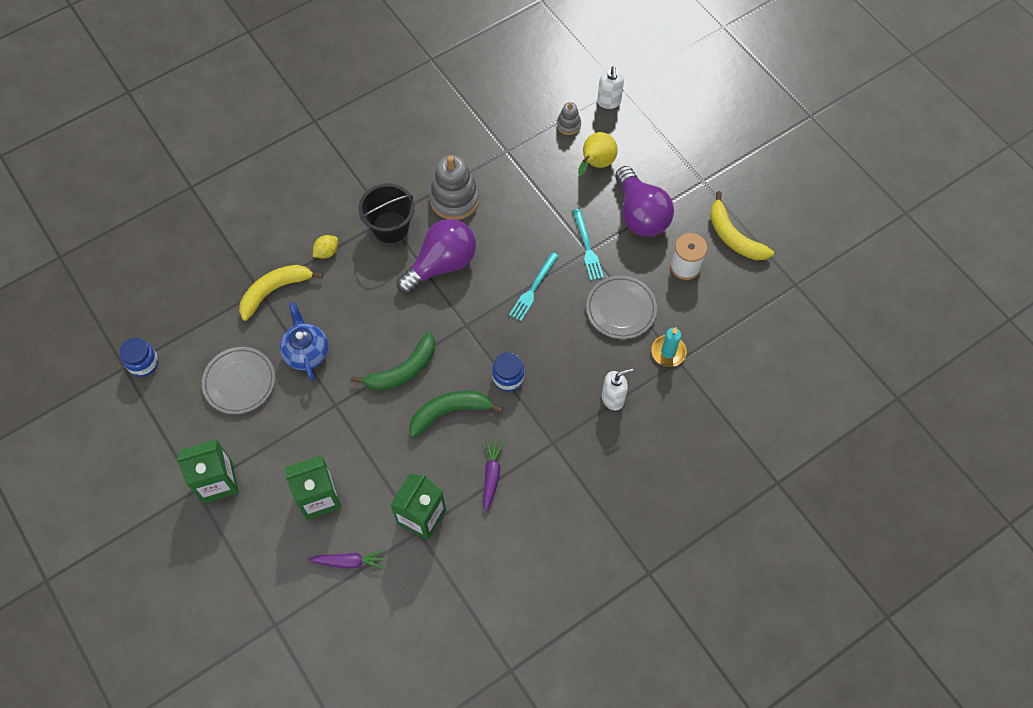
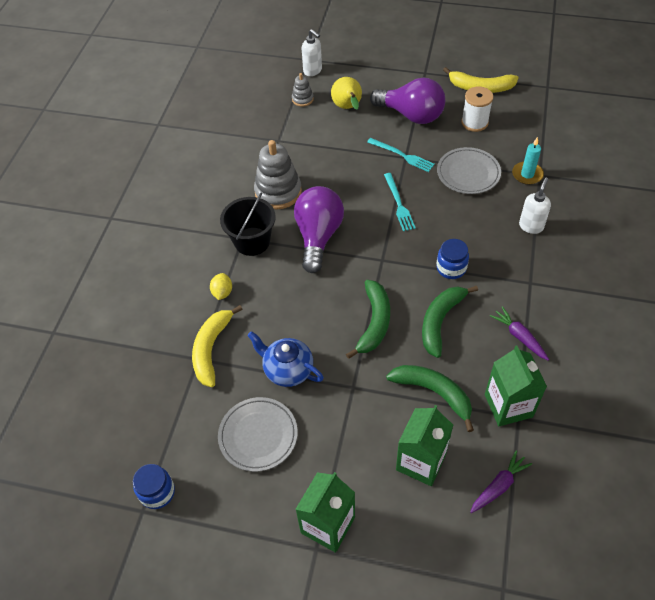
camera: 40 degrees left, 10 degrees down
none -> green banana [386,365,474,432]

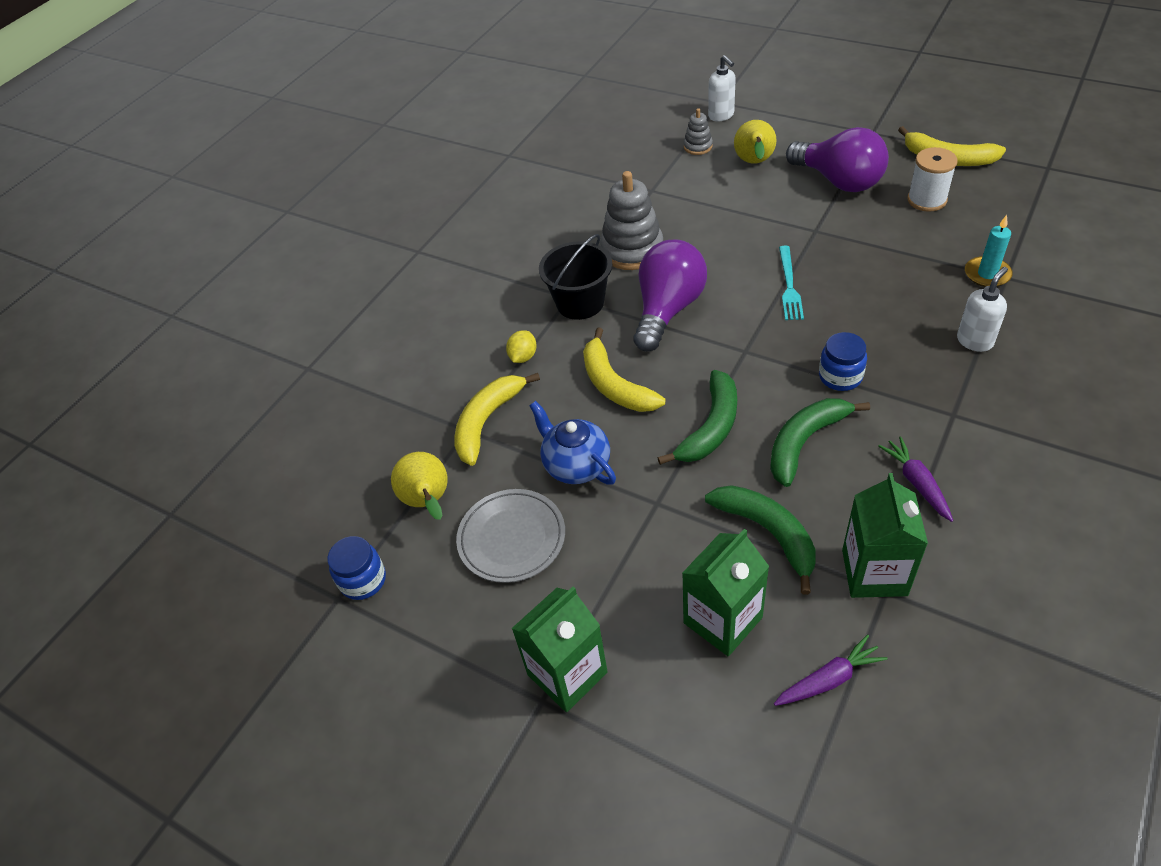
camera: 20 degrees right, 5 degrees down
turquoise fork [367,138,435,172] -> none
grey plate [437,147,501,194] -> none
none -> yellow pear [391,452,448,520]
none -> yellow banana [583,328,665,412]

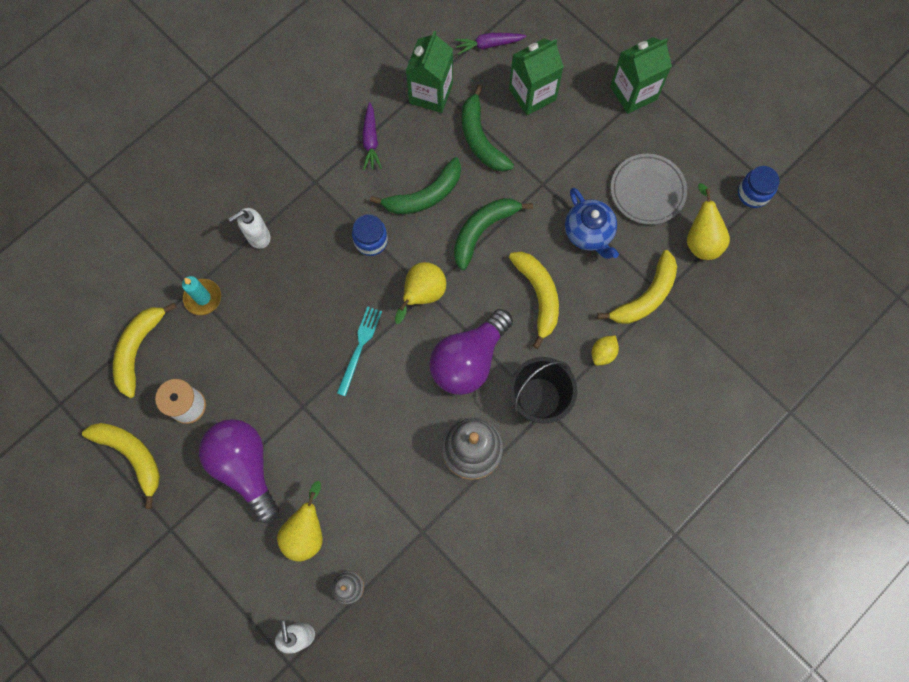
camera: 170 degrees left, 25 degrees up
none -> yellow banana [113,303,177,398]
none -> yellow pear [395,262,446,324]

